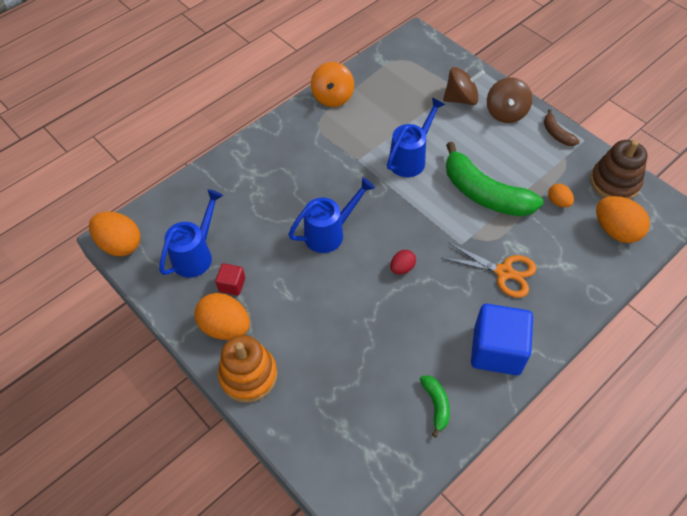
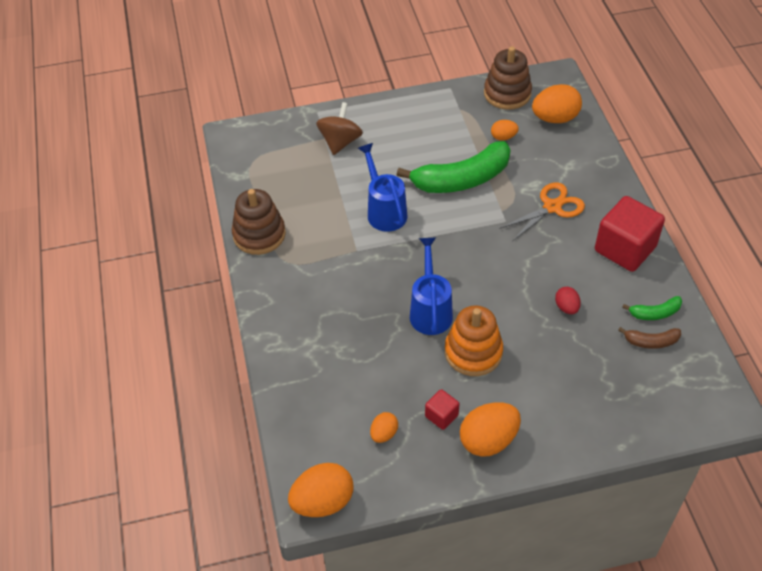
camera: 60 degrees left, 5 degrees down
blue watering can [159,189,223,278] -> orange egg [370,412,398,443]
orange stacking toy [218,335,277,403] -> orange stacking toy moved to [445,306,503,376]
orange spinning top [311,62,354,107] -> brown stacking toy [232,189,286,255]
red egg [390,250,416,274] -> red egg moved to [555,287,581,314]
green banana [420,375,450,437] -> green banana turned 150 degrees clockwise [622,296,682,320]
blue cube [471,304,533,375] -> red cube [595,196,665,272]
brown spinning top [487,77,532,123] -> none
brown banana [544,109,579,146] -> brown banana moved to [618,327,681,349]

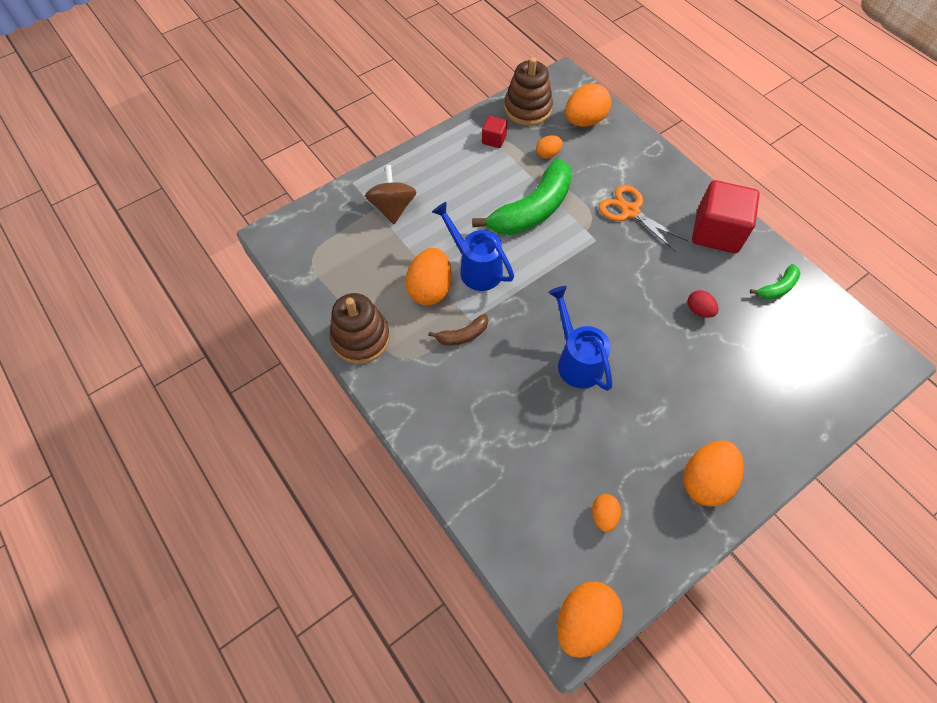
camera: 25 degrees left, 10 degrees up
red cube [425,389,459,430] -> red cube moved to [482,116,508,148]
orange stacking toy [445,306,503,376] -> none
orange scissors [499,182,585,241] -> orange scissors turned 75 degrees counterclockwise [599,185,688,252]
brown banana [618,327,681,349] -> brown banana moved to [428,314,488,345]
none -> orange egg [406,248,452,305]

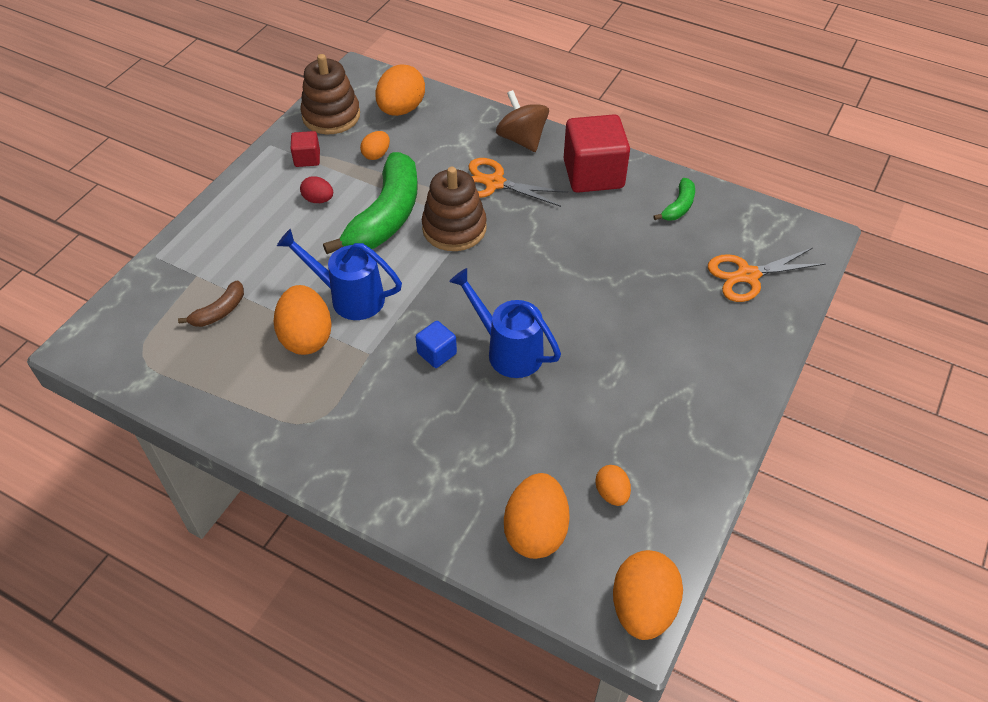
camera: 25 degrees left, 10 degrees down
brown stacking toy [329,293,390,364] -> brown stacking toy moved to [422,167,487,251]
brown spinning top [365,165,416,224] -> brown spinning top moved to [496,90,549,152]
brown banana [428,314,488,345] -> brown banana moved to [178,280,244,327]
orange egg [684,440,744,507] -> orange egg moved to [504,473,570,559]
red egg [688,290,718,318] -> red egg moved to [300,176,333,203]
none -> blue cube [416,321,457,368]
none -> orange scissors [708,248,826,302]

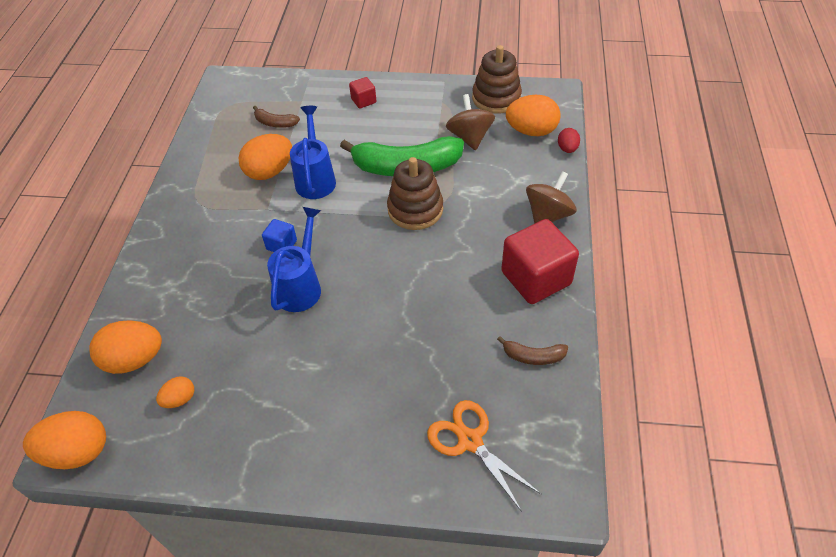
camera: 70 degrees right, 0 degrees up
red cube [291,131,320,167] -> red cube moved to [349,77,376,109]
red egg [300,176,333,203] -> red egg moved to [558,128,580,153]
orange egg [360,131,390,160] -> brown spinning top [446,94,495,151]
orange scissors [469,158,568,207] -> none
green banana [653,178,695,221] -> brown banana [497,336,568,365]

